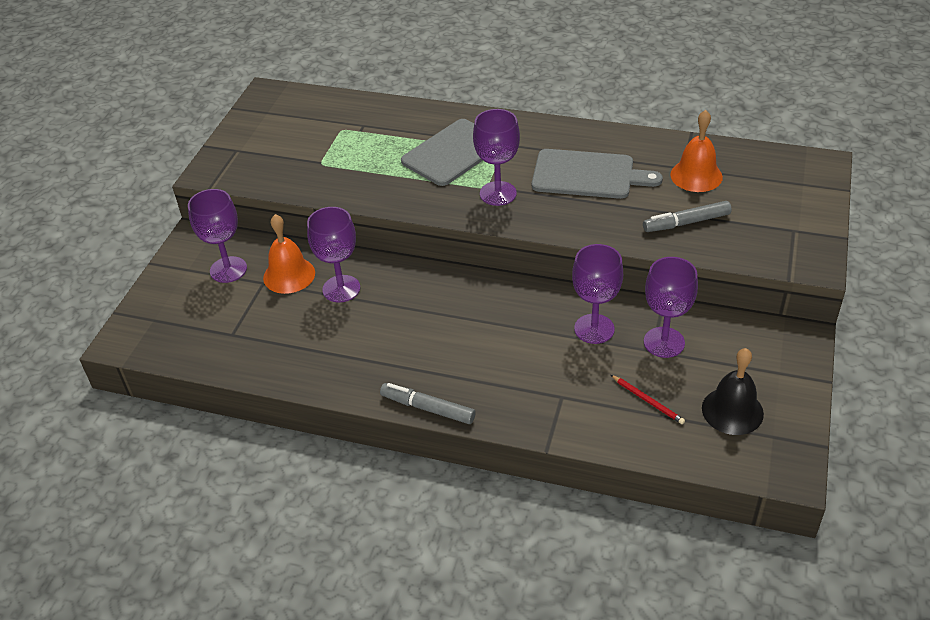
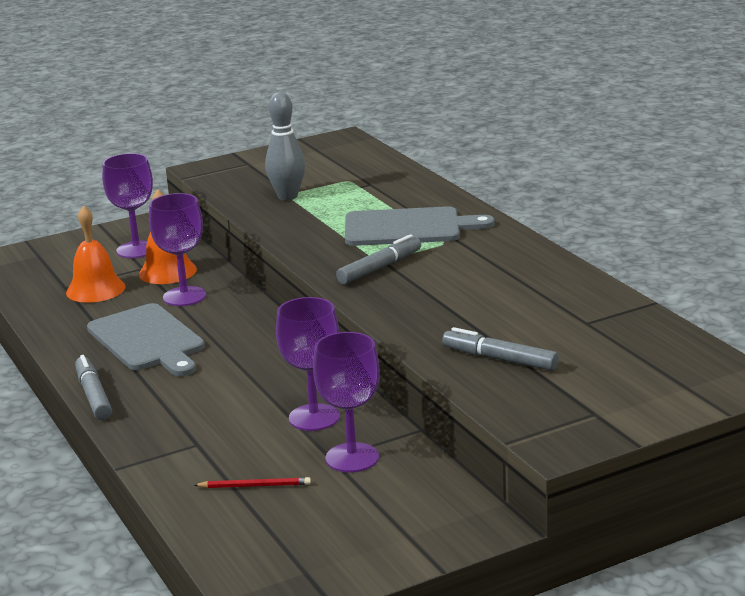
camera: 45 degrees right, 20 degrees down
purple goblet [473,109,520,206] -> grey marker [336,234,421,284]
grey cutting board [532,149,663,199] -> grey cutting board moved to [87,303,205,376]
red pencil [611,375,685,424] -> red pencil turned 90 degrees counterclockwise [194,477,311,488]
orange bell [670,110,723,192] -> orange bell moved to [66,206,126,303]
black bell [702,348,764,435] -> none
none -> grey bowling pin [265,92,305,200]

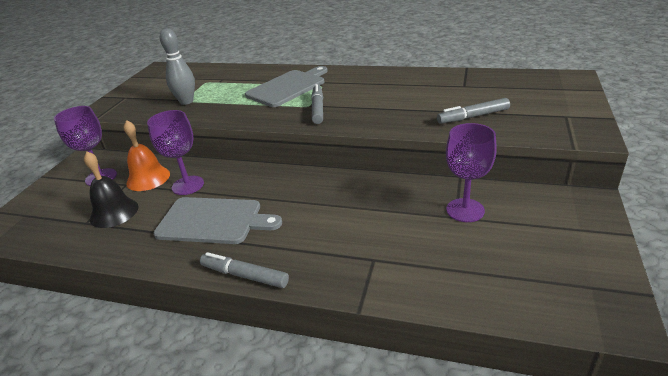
camera: 45 degrees left, 10 degrees up
orange bell [66,206,126,303] -> black bell [84,152,138,228]
red pencil [194,477,311,488] -> none
purple goblet [276,297,340,431] -> none

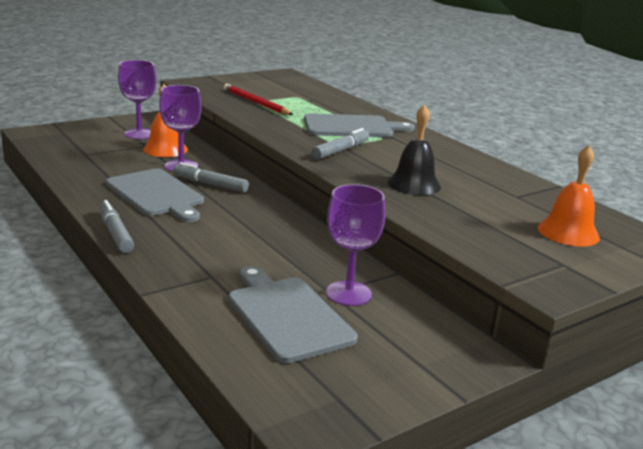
camera: 35 degrees right, 10 degrees down
black bell [84,152,138,228] -> black bell moved to [387,104,441,195]
grey bowling pin [160,28,195,105] -> red pencil [224,84,293,115]
grey marker [437,98,510,124] -> grey marker moved to [173,162,249,193]
none -> grey cutting board [228,266,358,363]
none -> orange bell [538,145,600,246]

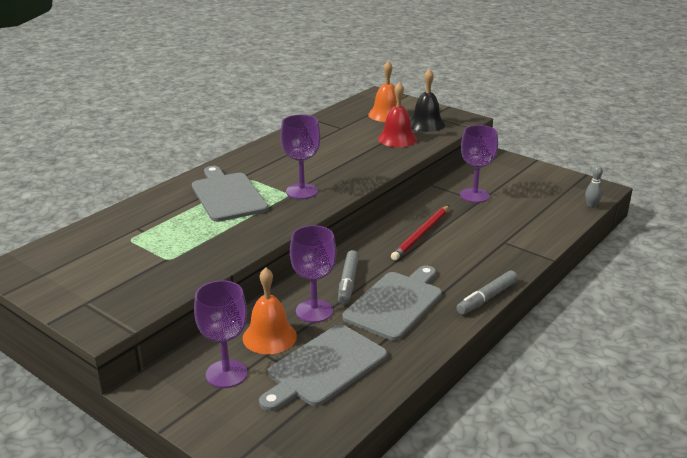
camera: 105 degrees left, 5 degrees up
red pencil [224,84,293,115] -> red pencil moved to [391,206,449,260]
grey cutting board [228,266,358,363] -> grey cutting board moved to [259,324,387,411]
grey marker [312,128,369,159] -> purple goblet [280,115,320,199]
black bell [387,104,441,195] -> black bell moved to [410,69,445,132]
none -> red bell [378,82,417,147]
none -> grey bowling pin [585,166,603,208]

